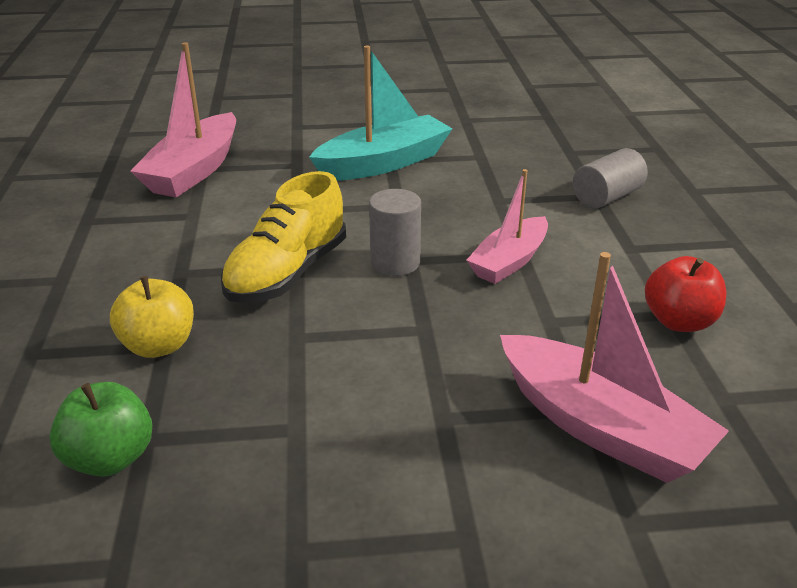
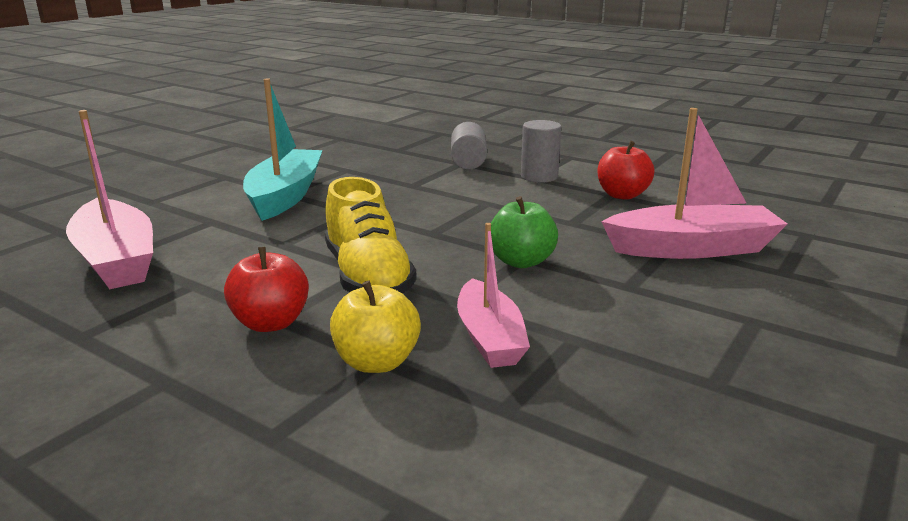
camera: 50 degrees left, 10 degrees down
green apple [49,382,152,477] -> green apple moved to [491,196,558,268]
grey cylinder [369,189,421,276] -> grey cylinder moved to [521,120,561,183]
pink boat [466,169,548,284] -> pink boat moved to [457,223,530,368]
none -> red apple [224,247,309,332]

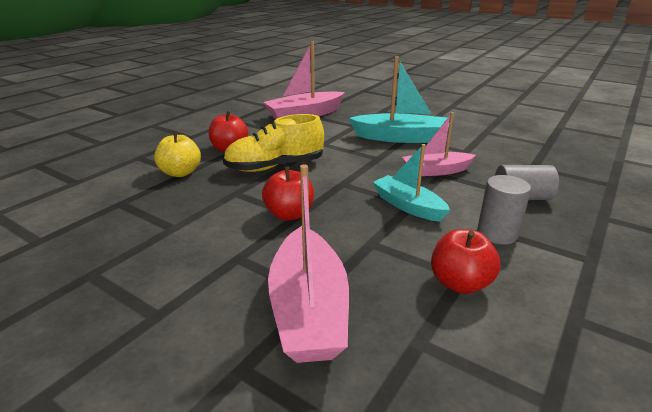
camera: 90 degrees right, 5 degrees up
pink boat [457,223,530,368] -> pink boat moved to [402,112,476,176]
green apple [491,196,558,268] -> red apple [262,166,314,221]
none -> turquoise boat [373,144,450,222]

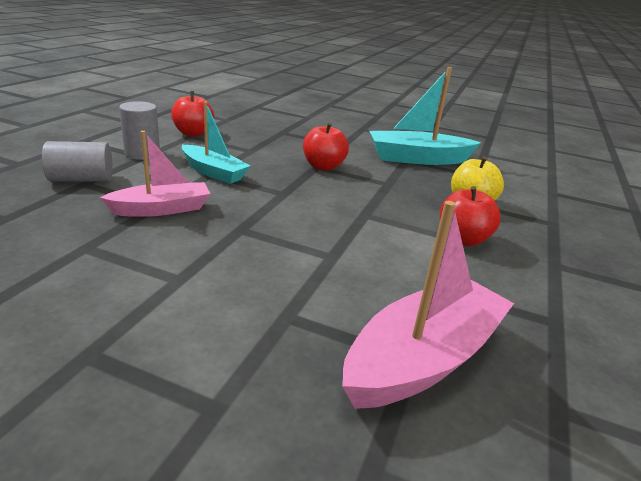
camera: 165 degrees right, 0 degrees up
yellow shoe [223,114,324,172] -> none
pink boat [268,165,349,363] -> none
turquoise boat [349,56,449,143] -> turquoise boat moved to [369,67,481,165]

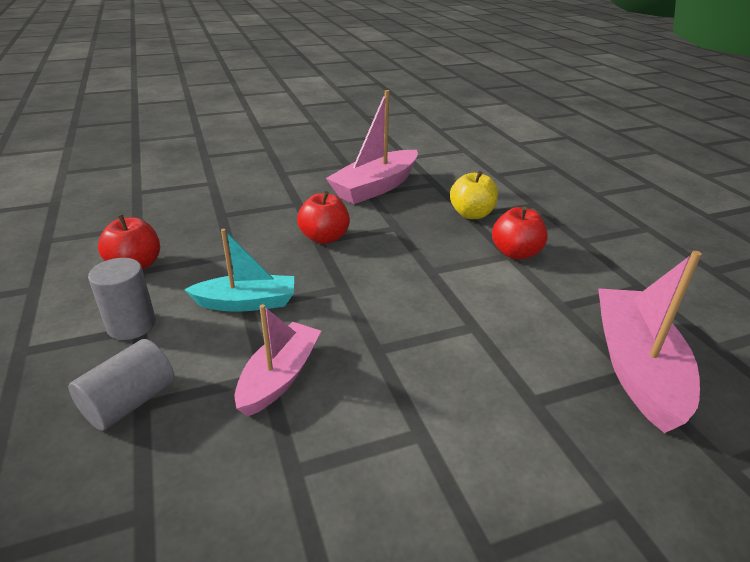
camera: 40 degrees left, 5 degrees up
turquoise boat [369,67,481,165] -> pink boat [326,90,418,204]

